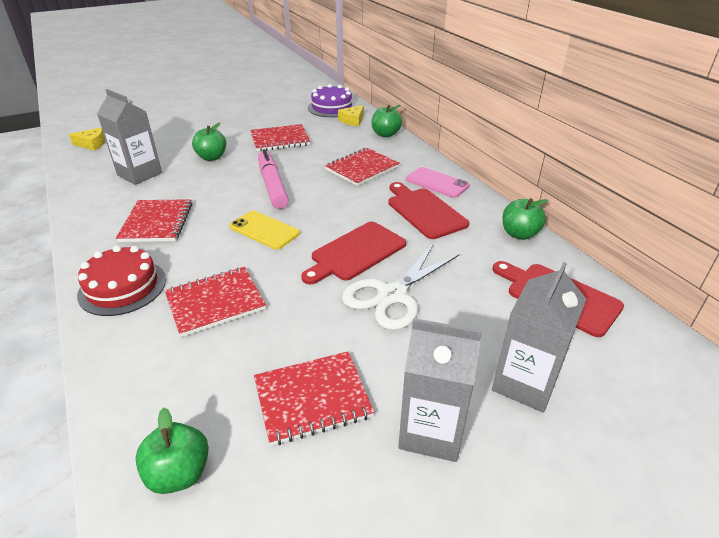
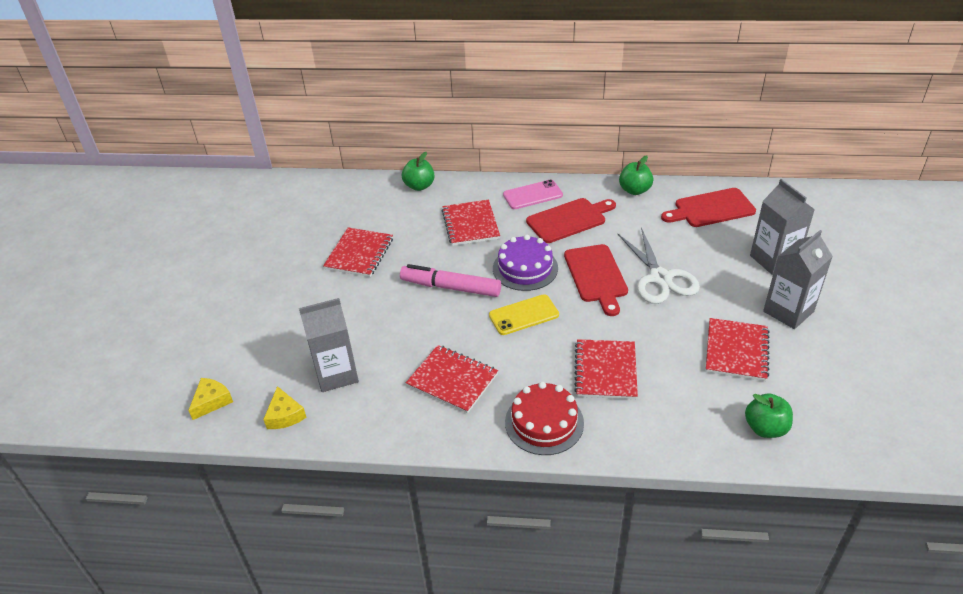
camera: 55 degrees left, 5 degrees up
green apple [192,123,226,161] -> none
purple cake [308,84,356,117] -> purple cake moved to [493,235,558,291]
yellow cheese [338,105,364,126] -> yellow cheese moved to [263,386,307,429]
red cutting board [388,182,469,239] -> red cutting board turned 150 degrees clockwise [526,198,616,243]

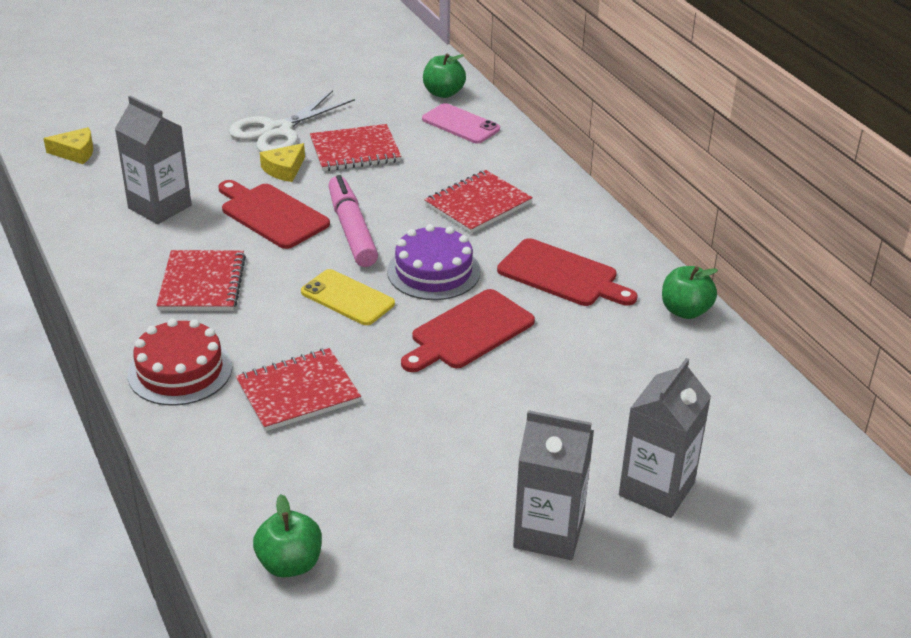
camera: 55 degrees right, 5 degrees down
yellow cheese [263,386,307,429] -> yellow cheese moved to [260,143,305,182]
green apple [402,152,434,191] -> green apple moved to [423,54,466,98]
pink phone [503,180,563,209] -> pink phone moved to [422,103,500,144]
white scissors [618,227,700,304] -> white scissors moved to [229,90,355,152]
red cutting board [661,188,756,227] -> red cutting board moved to [218,180,330,249]
red notebook [706,318,770,381] -> none

